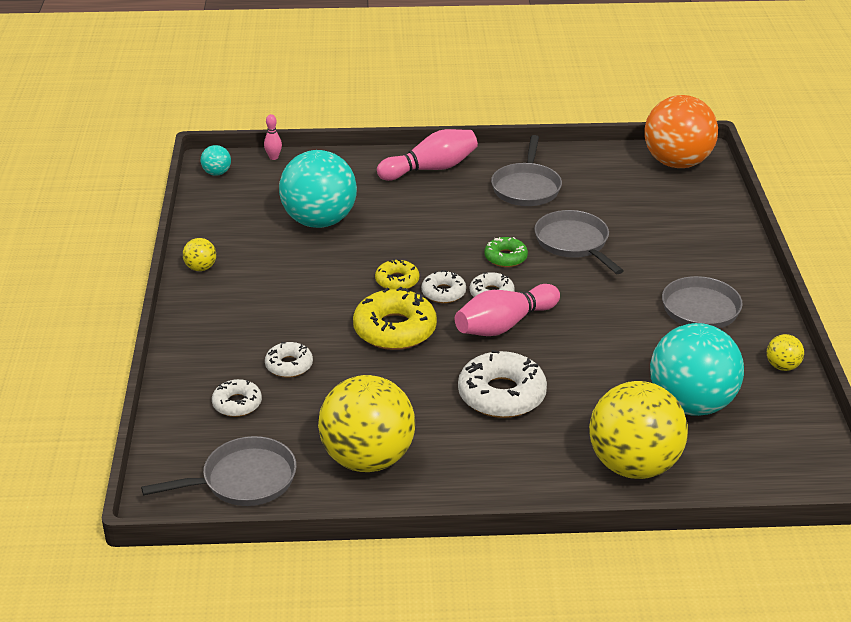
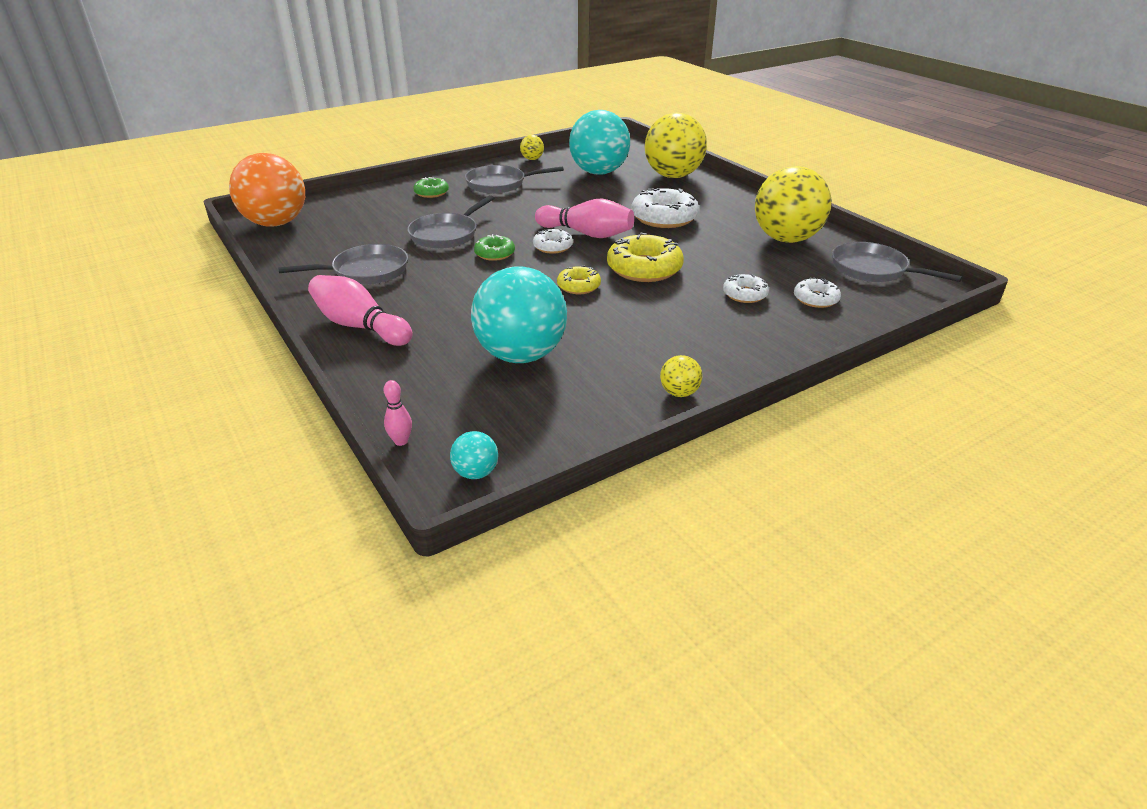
camera: 120 degrees left, 0 degrees up
white donut [421,270,466,303] -> none
none -> green donut [413,177,449,198]

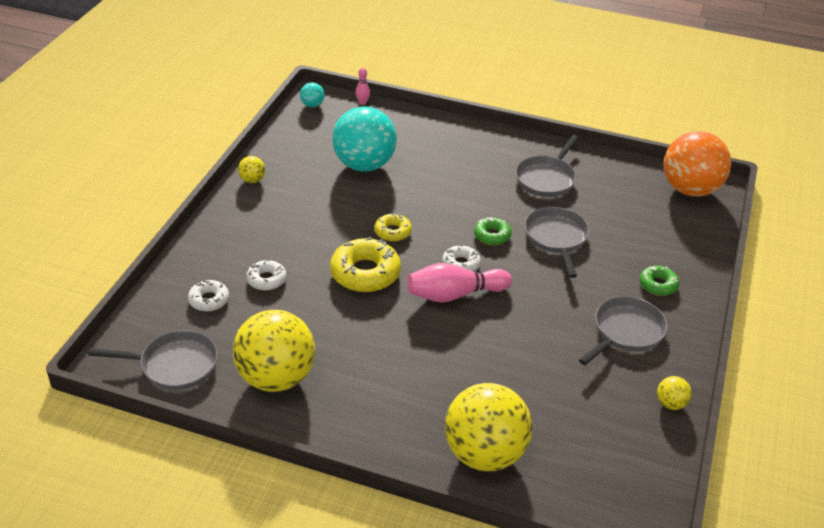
camera: 140 degrees right, 5 degrees up
pink bowling pin [308,275,413,346] -> none
turquoise ball [569,110,630,175] -> none
white donut [631,188,699,228] -> none

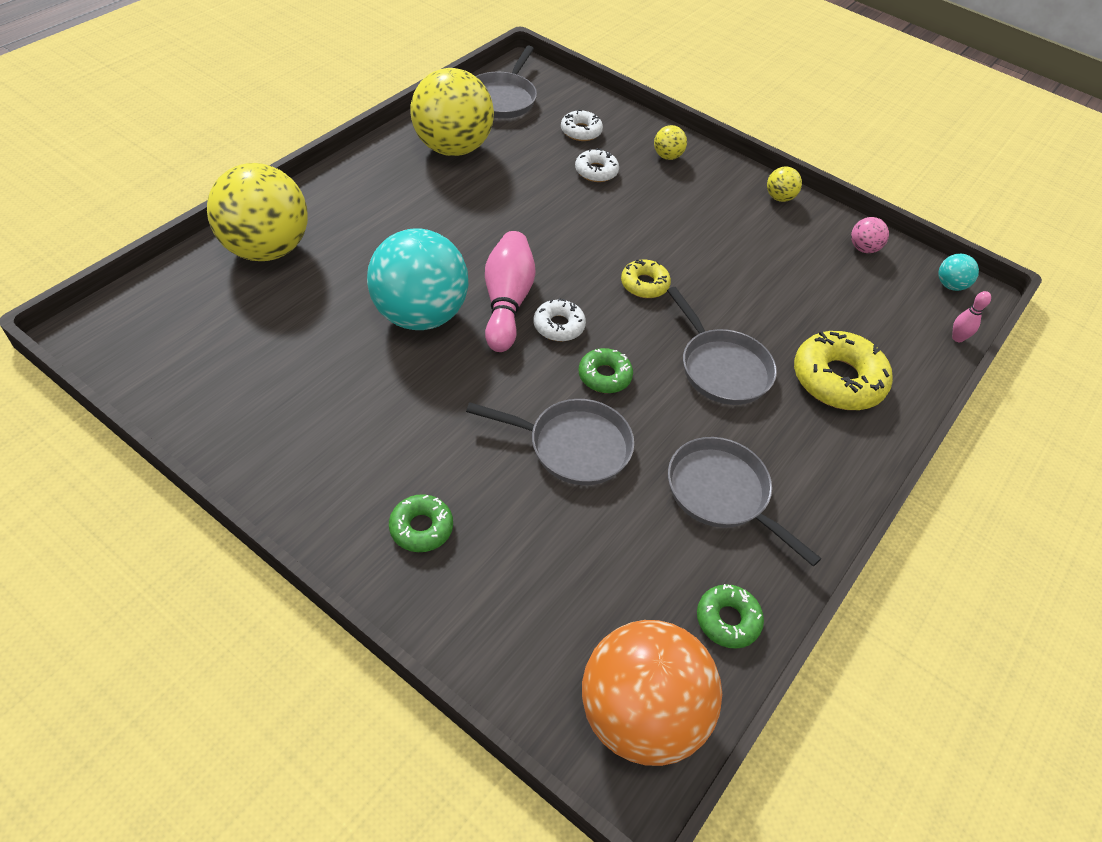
camera: 105 degrees right, 10 degrees up
yellow donut [330,237,401,292] -> yellow donut moved to [794,331,893,410]
turquoise ball [332,107,397,171] -> turquoise ball moved to [367,228,469,330]
grey pan [579,296,668,365] -> grey pan moved to [667,287,777,405]
yellow ball [657,376,692,410] -> yellow ball moved to [654,125,687,160]
none -> green donut [697,584,764,649]
none -> pink ball [851,217,889,253]

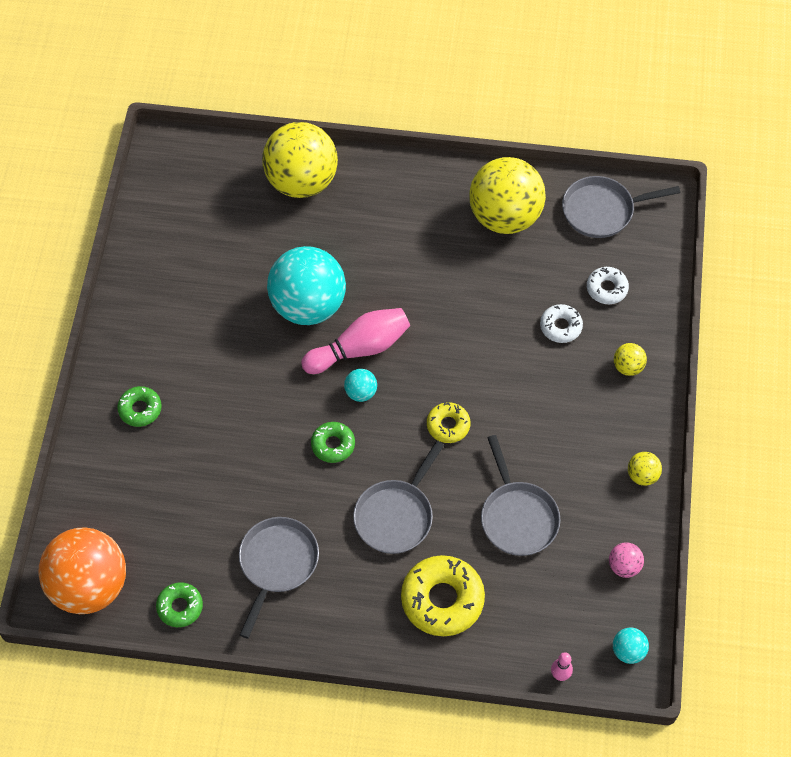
camera: 65 degrees right, 10 degrees up
grey pan [466,399,634,485] -> grey pan moved to [481,435,560,556]
white donut [534,298,586,341] -> turquoise ball [344,369,377,402]

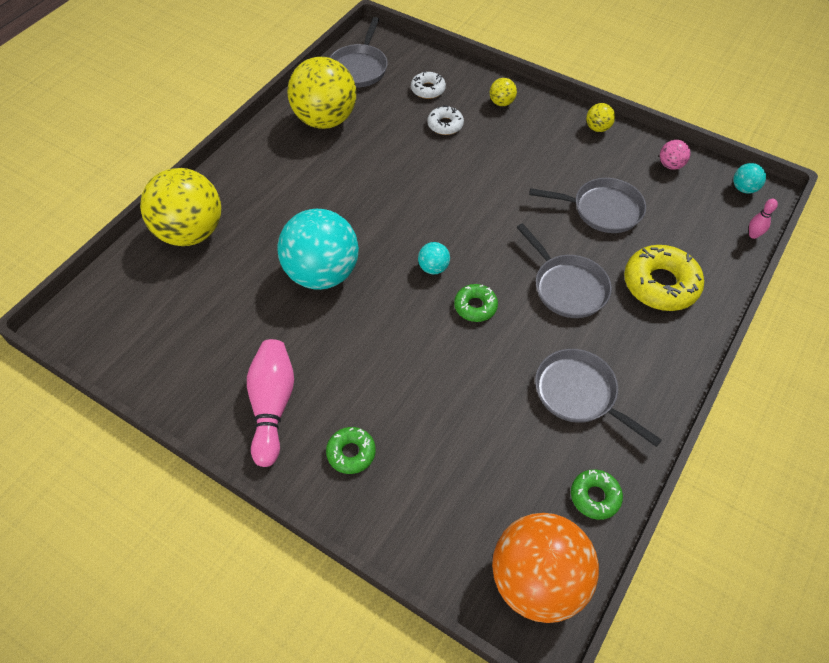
camera: 65 degrees left, 5 degrees down
pink bowling pin [301,308,410,374] -> pink bowling pin moved to [247,339,294,467]
yellow donut [427,402,470,443] -> none

